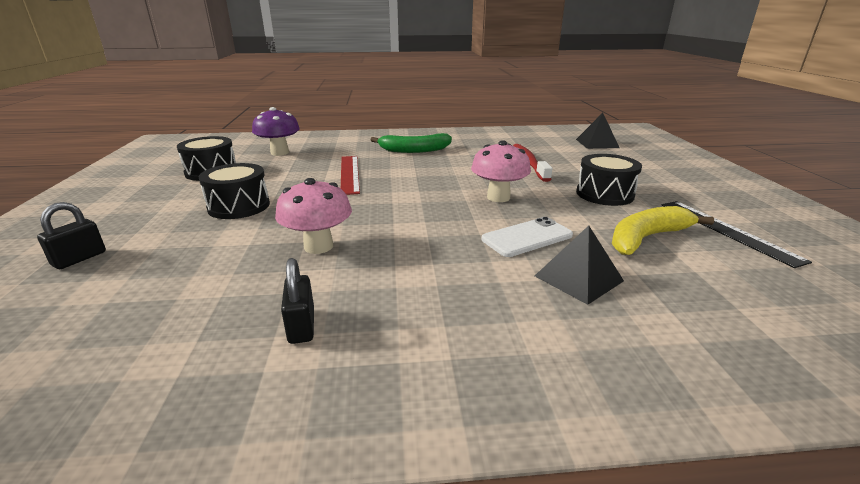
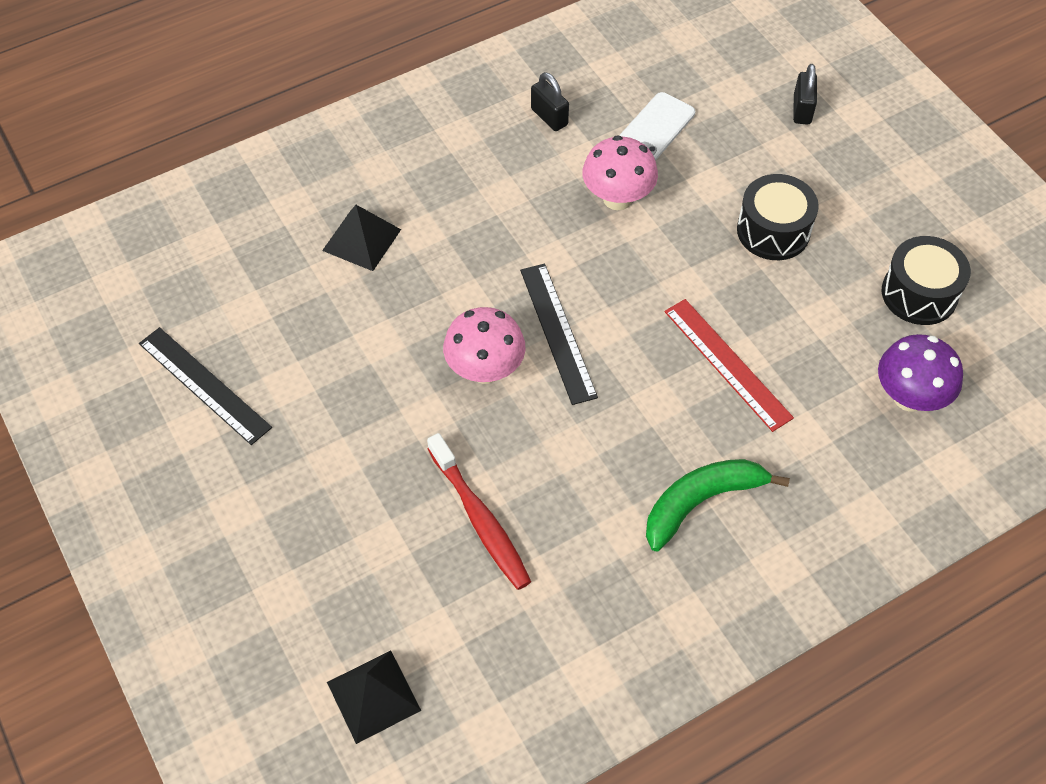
camera: 155 degrees right, 30 degrees up
white phone [482,217,573,257] -> white phone moved to [619,92,695,161]
black drum [576,154,642,206] -> none
yellow banana [612,206,714,255] -> none
none -> black ruler [520,264,598,405]

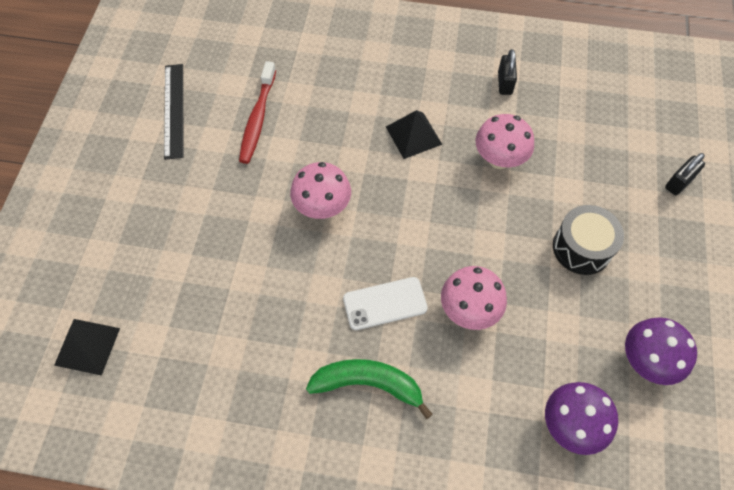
camera: 40 degrees right, 5 degrees up
black pyramid [322,205,401,271] -> black pyramid moved to [386,110,442,159]
red toothbrush [427,433,531,590] -> red toothbrush moved to [239,61,276,164]
black ruler [520,264,598,405] -> none
white phone [619,92,695,161] -> white phone moved to [343,277,428,330]
red ruler [665,299,794,432] -> pink mushroom [441,266,507,330]
black drum [882,236,971,325] -> purple mushroom [625,317,697,385]

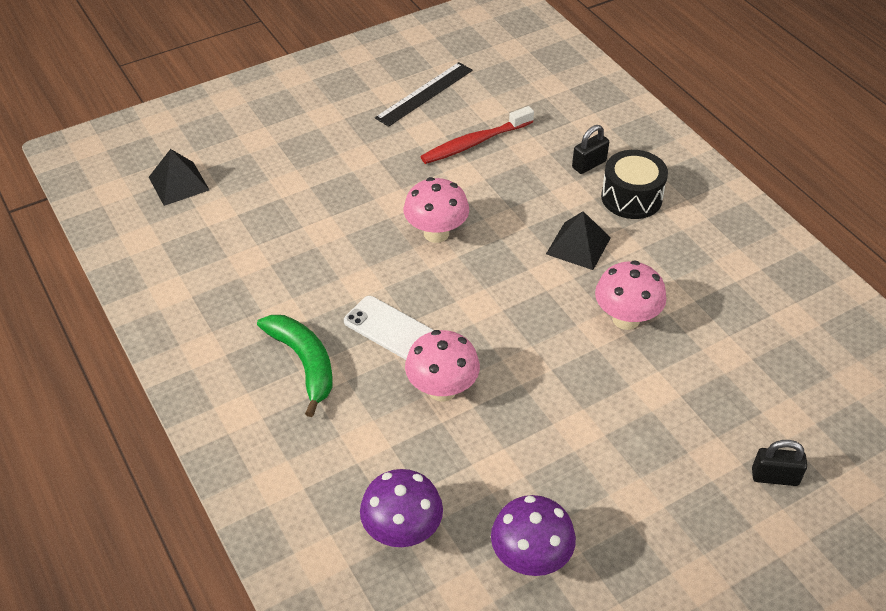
camera: 50 degrees right, 15 degrees down
black padlock [498,49,517,95] -> black padlock moved to [572,125,609,174]
black drum [553,205,624,275] -> black drum moved to [601,150,668,219]

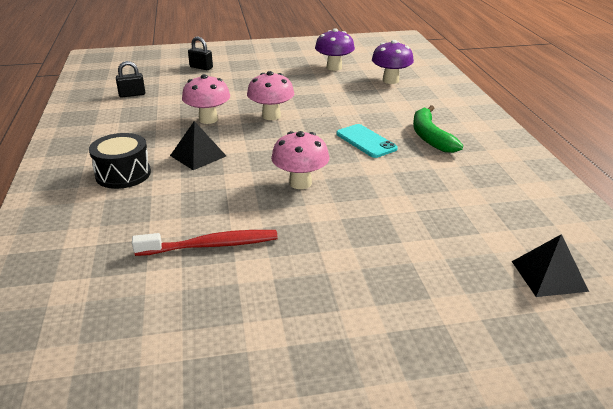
camera: 160 degrees left, 15 degrees down
white phone [344,296,434,360] -> turquoise phone [336,124,398,158]
black ruler [375,62,473,127] -> none
pink mushroom [405,330,480,402] -> pink mushroom moved to [247,71,294,120]
black padlock [572,125,609,174] -> black padlock moved to [116,61,145,97]

